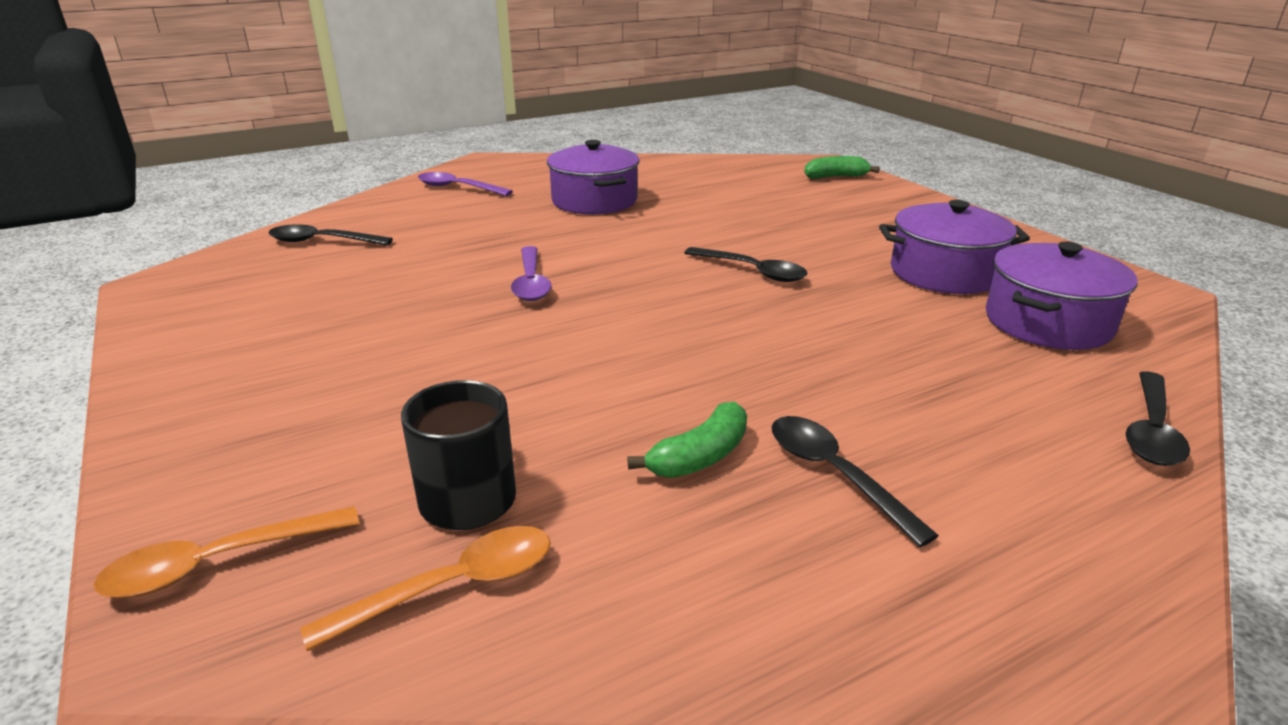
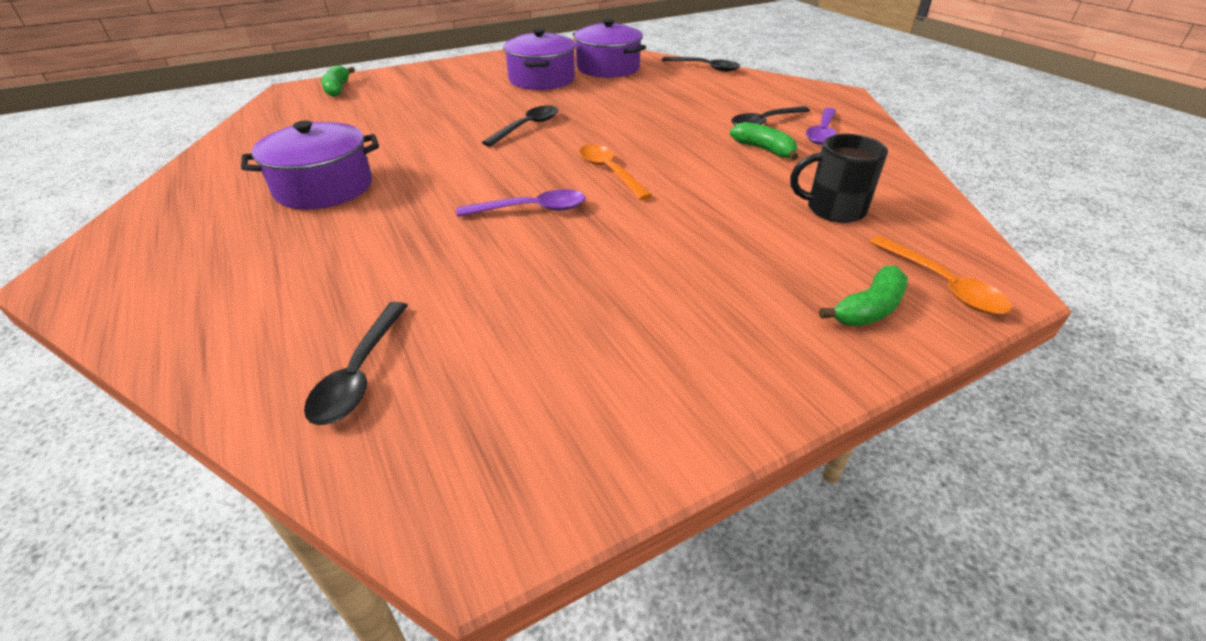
camera: 90 degrees left, 10 degrees up
orange spoon [300,526,551,651] -> orange spoon moved to [579,144,652,200]
purple spoon [418,172,513,196] -> purple spoon moved to [806,108,837,145]
none -> green banana [819,265,908,326]

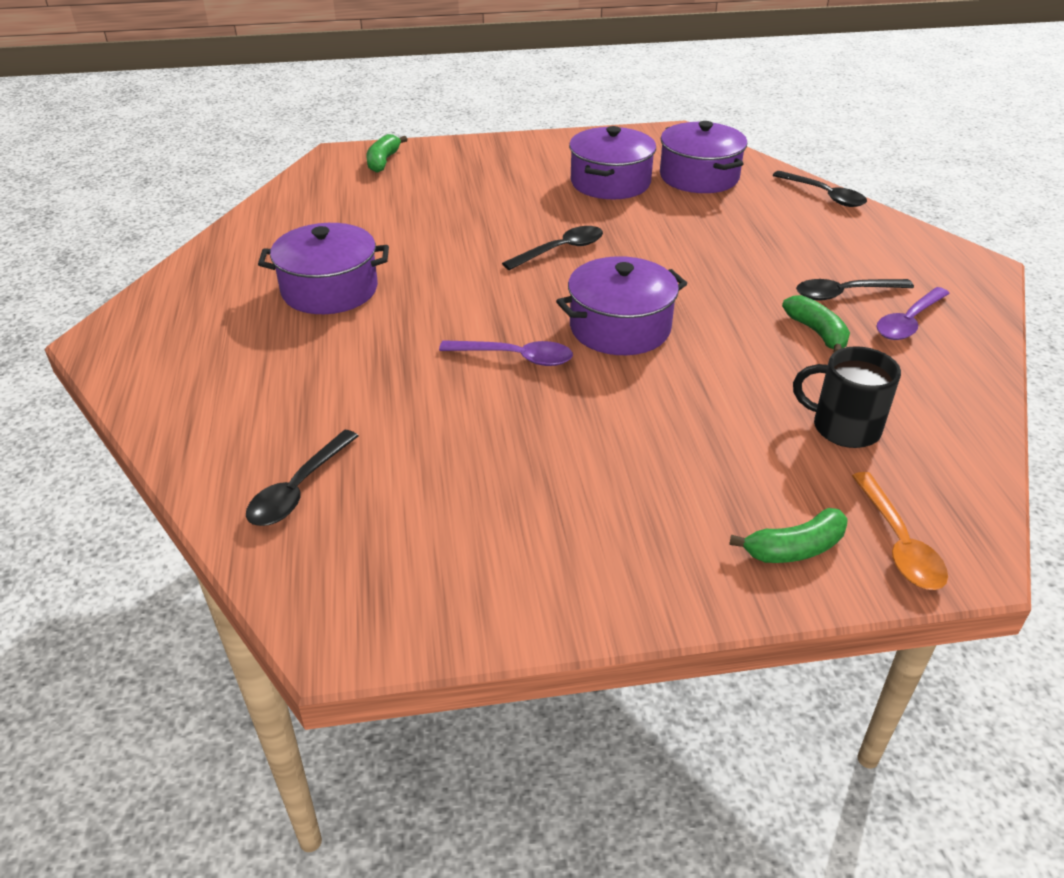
camera: 20 degrees right, 0 degrees up
orange spoon [579,144,652,200] -> purple pot [556,256,688,355]

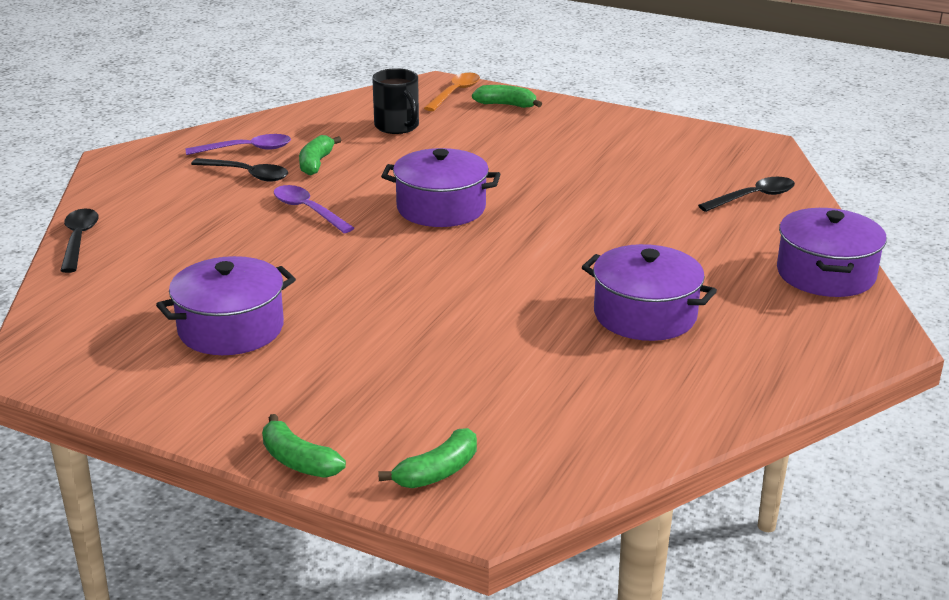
camera: 145 degrees left, 10 degrees down
purple spoon [439,340,573,366] -> purple spoon moved to [274,185,354,233]
black spoon [502,226,603,270] -> none
purple pot [660,121,747,193] -> purple pot moved to [777,208,887,297]
none -> green banana [262,414,346,478]

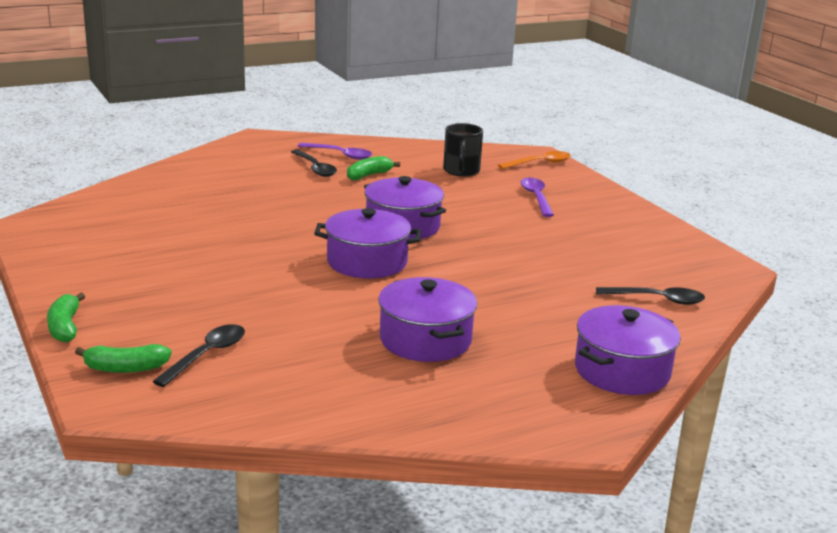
camera: 35 degrees right, 5 degrees down
black spoon [60,208,99,273] -> black spoon moved to [152,324,245,387]
purple pot [156,256,296,355] -> purple pot moved to [314,208,421,279]
purple spoon [274,185,354,233] -> purple spoon moved to [521,178,554,217]
green banana [472,85,542,108] -> none

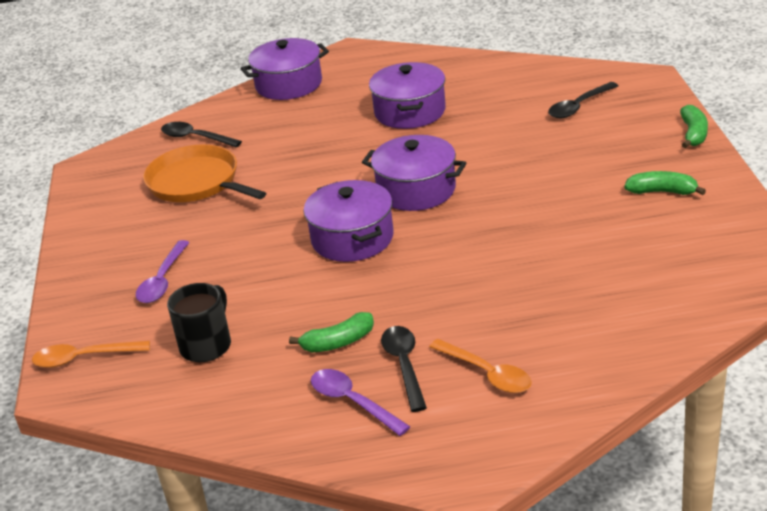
camera: 155 degrees left, 10 degrees up
green banana [75,344,172,373] -> green banana moved to [624,171,706,195]
none -> orange pan [143,144,266,202]
none -> orange spoon [429,339,532,393]

